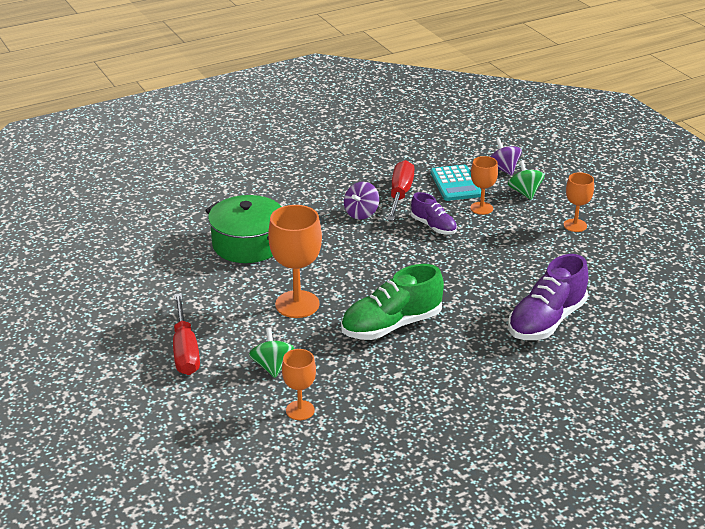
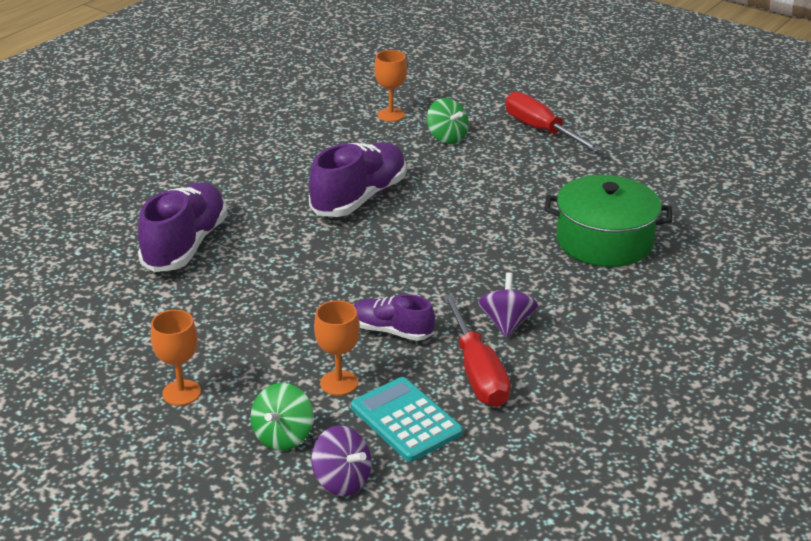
camera: 155 degrees right, 0 degrees up
orange goblet [268,205,322,318] -> none
green shoe [341,264,444,340] -> purple shoe [309,142,406,217]
green spinning top [508,160,545,200] -> green spinning top turned 60 degrees clockwise [250,383,313,451]

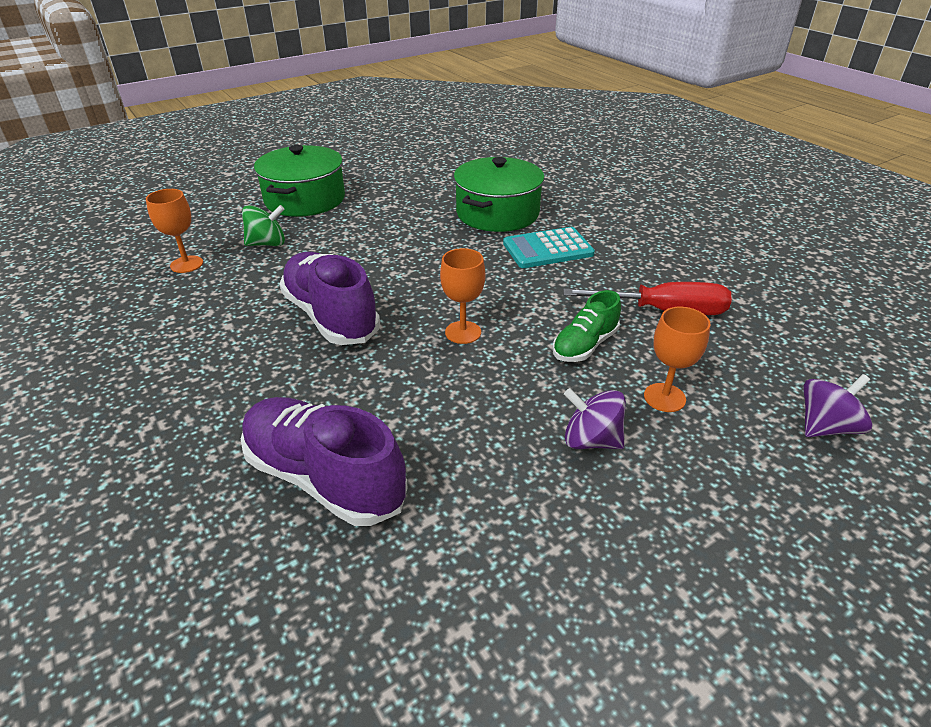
camera: 70 degrees left, 5 degrees up
orange goblet [151,310,201,406] -> orange goblet moved to [440,248,485,344]
green spinning top [250,383,313,451] -> none
turquoise calculator [351,377,463,462] -> turquoise calculator moved to [503,227,595,268]
purple shoe [353,294,435,341] -> green shoe [552,290,621,362]
purple spinning top [478,272,538,338] -> purple spinning top moved to [564,388,626,449]
red screwdriver [505,91,602,152] -> green pot [254,145,345,217]

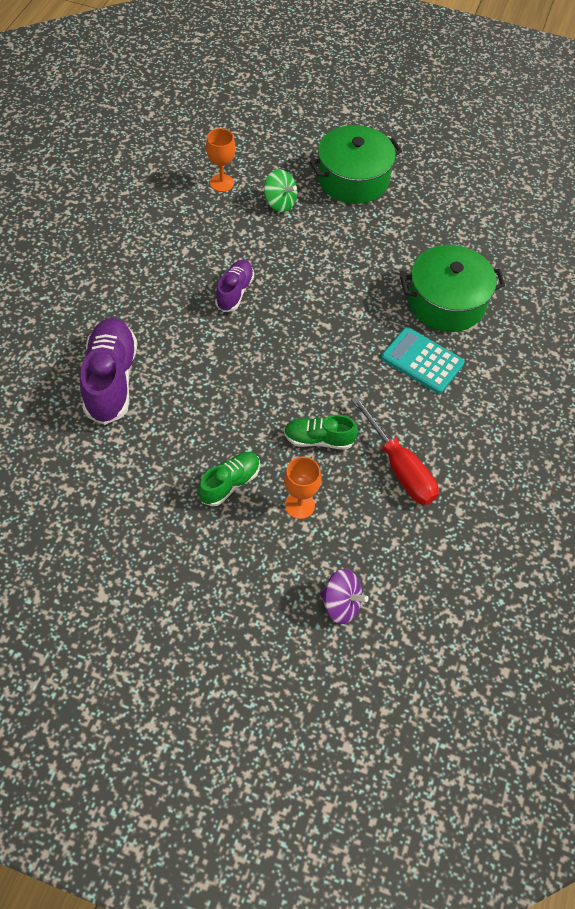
camera: 50 degrees right, 20 degrees up
purple shoe [279,252,380,345] -> purple shoe [215,260,254,312], size x0.58
orange goblet [440,248,485,344] -> none
purple spinning top [564,388,626,449] -> green shoe [198,452,260,506]

